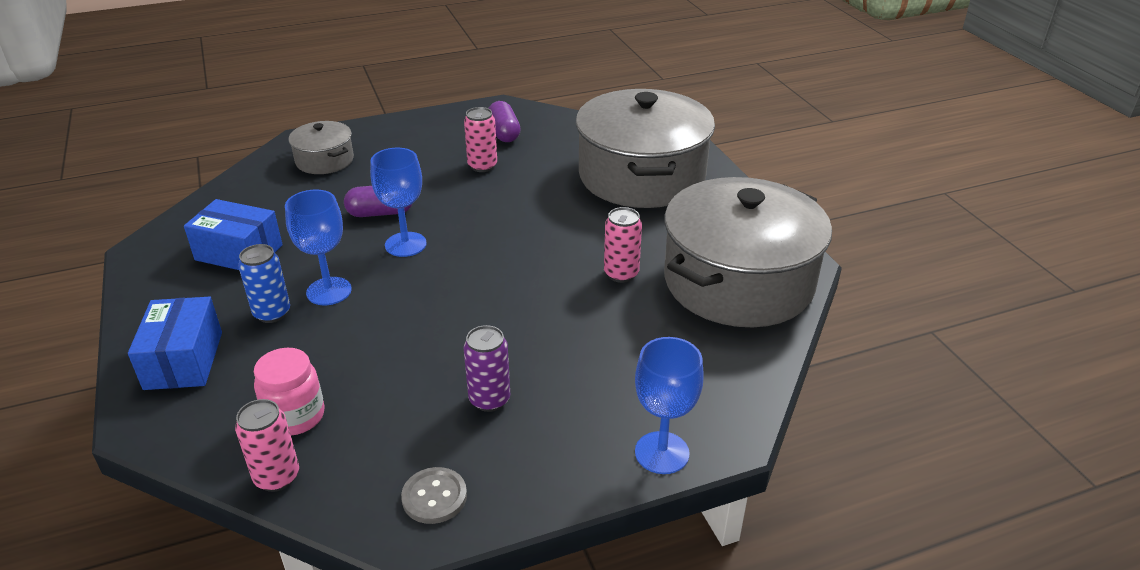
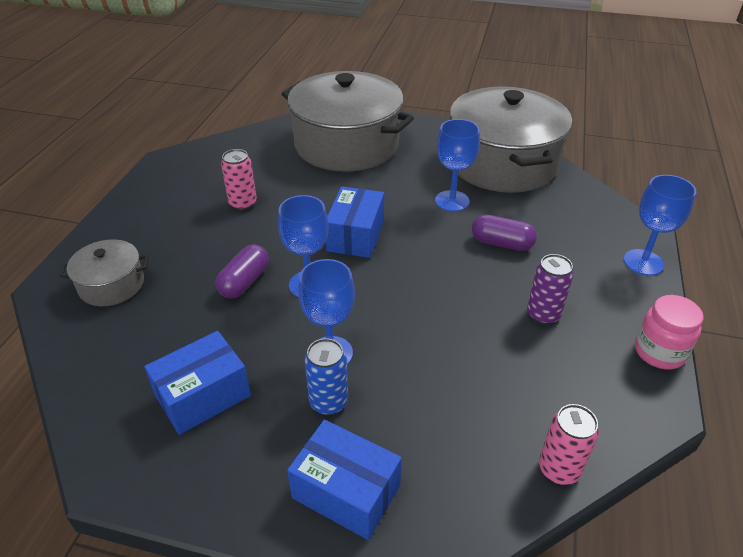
camera: 55 degrees left, 5 degrees up
pink jar [254,348,324,436] -> pink jar moved to [635,295,704,370]
grey button [401,467,467,524] -> none
purple capsule [488,101,521,142] -> purple capsule moved to [472,215,537,251]
pink can [604,207,642,283] -> blue goblet [435,119,480,212]
none -> blue box [326,186,384,258]

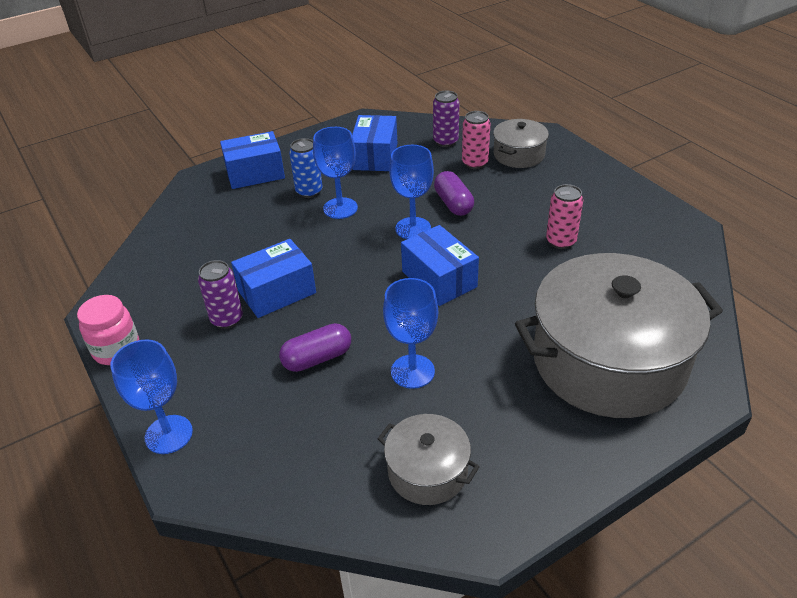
camera: 135 degrees right, 0 degrees up
grey pot [450,86,572,193] -> grey pot [378,414,480,505], size x0.47
pink can [539,404,599,485] -> pink can moved to [462,111,491,169]
none -> blue box [231,239,316,318]
none -> purple can [433,91,459,147]

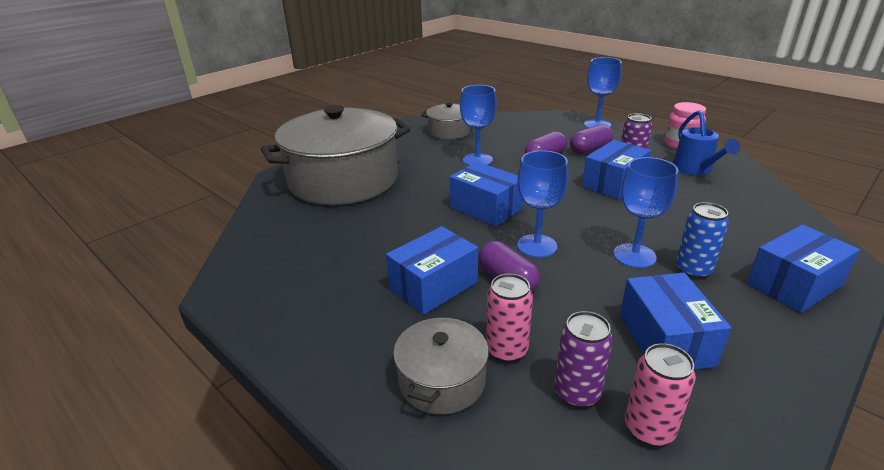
camera: 165 degrees right, 10 degrees down
pink can [546,184,583,249] -> pink can moved to [625,343,696,447]
none -> blue box [386,226,478,315]
none -> purple capsule [570,124,613,154]
none -> blue watering can [673,110,740,175]

